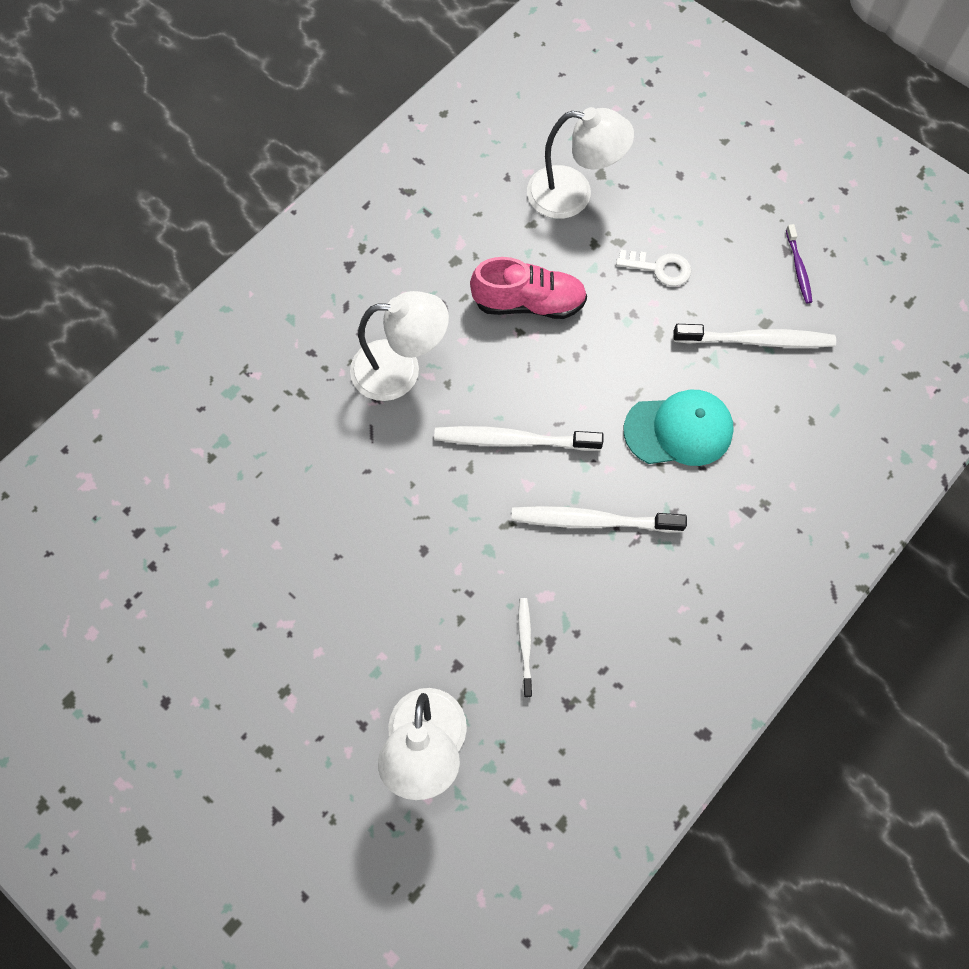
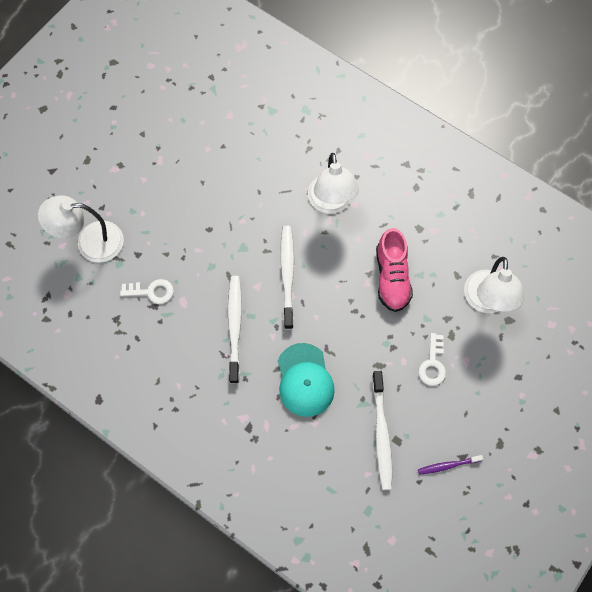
camera: 85 degrees right, 0 degrees up
white toothbrush [518,598,532,697] -> white key [120,279,174,304]

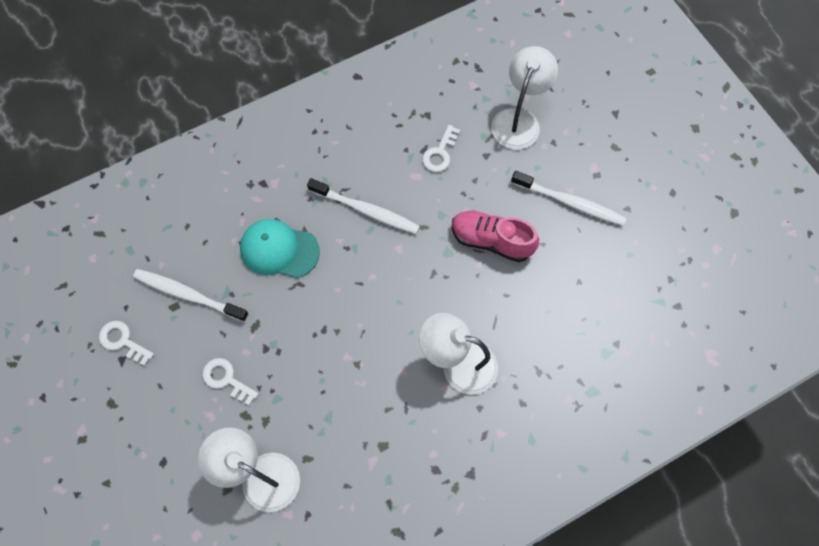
camera: 115 degrees right, 0 degrees up
white toothbrush [280,226,294,330] -> white toothbrush moved to [511,171,627,226]
pink shoe [376,228,413,312] -> pink shoe moved to [452,211,539,262]
purple toothbrush [418,455,483,475] -> white key [99,321,154,366]

